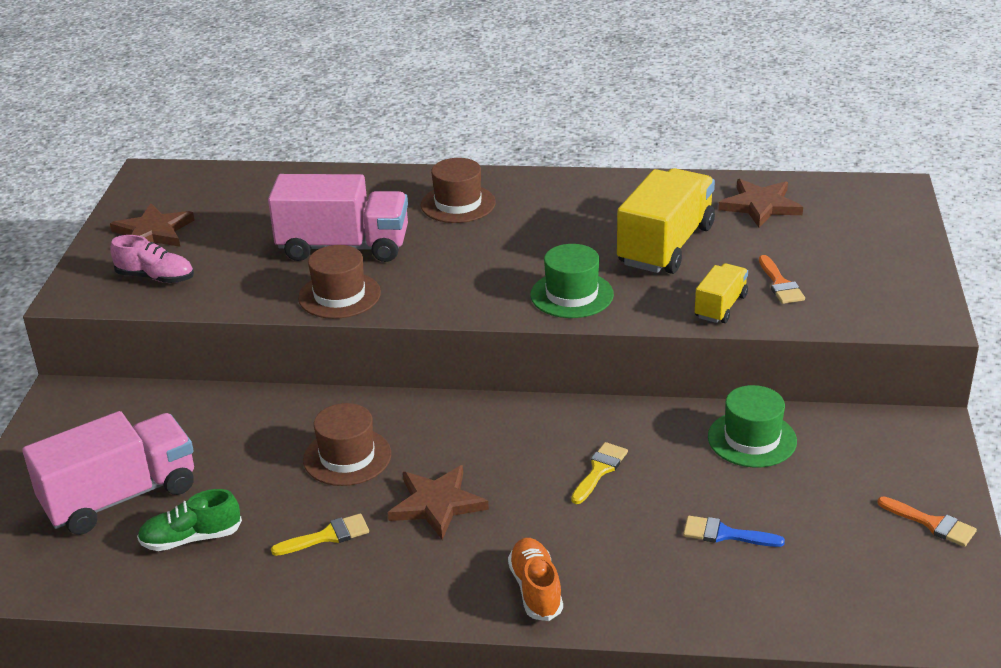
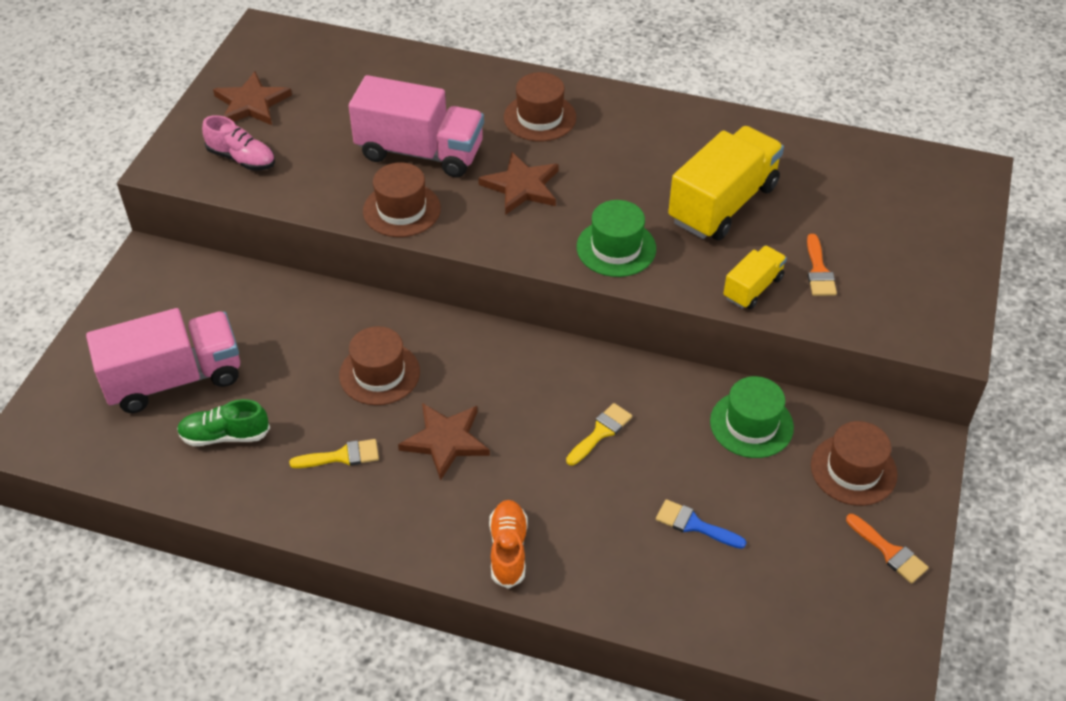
camera: 10 degrees right, 15 degrees up
brown star [718,179,803,228] -> brown star moved to [478,152,559,215]
none -> brown hat [811,421,897,506]

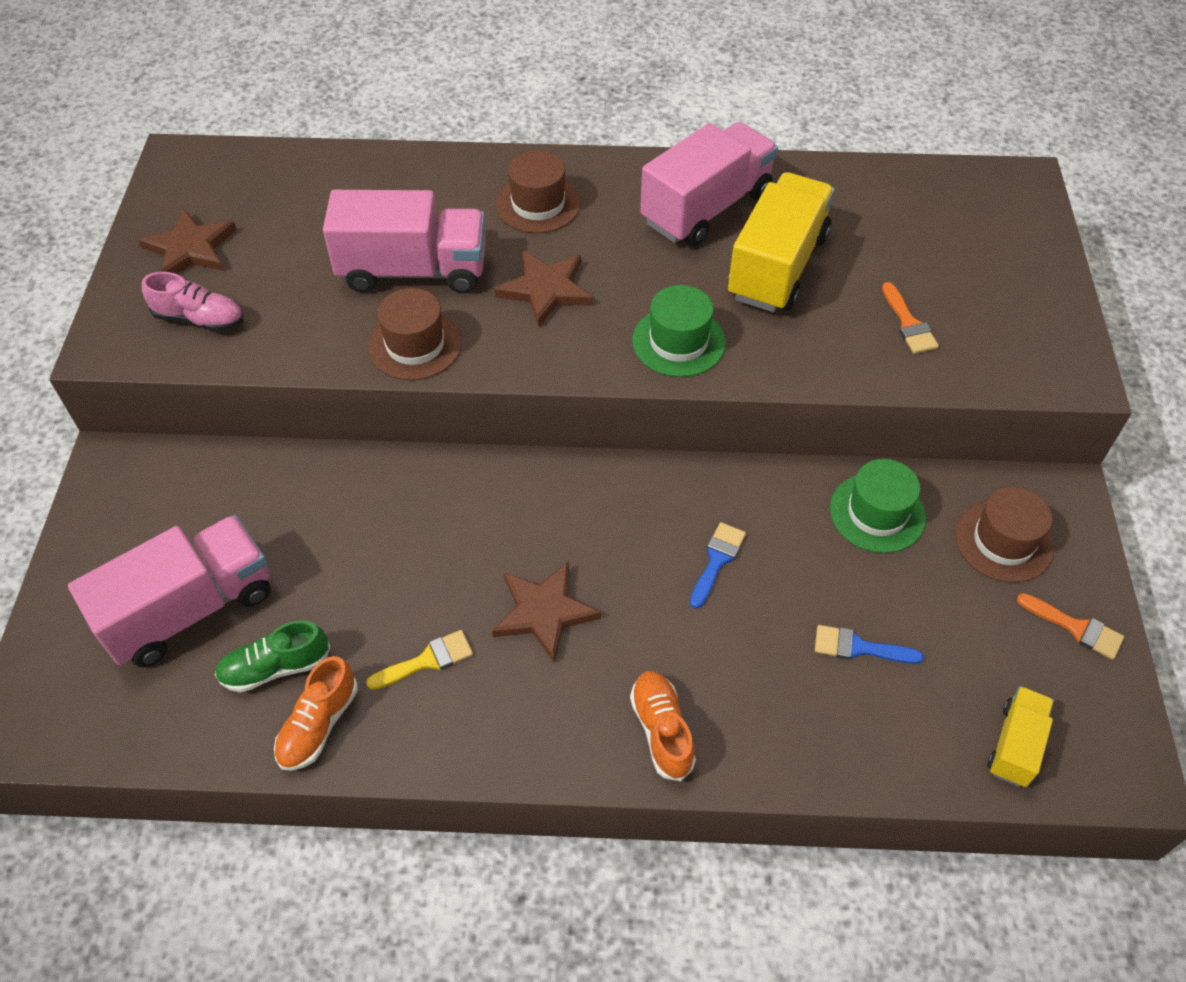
camera: 15 degrees left, 5 degrees up
brown hat [339,326,420,405] -> none
yellow brush [566,403,632,465] -> blue brush [690,522,746,609]
yellow truck [723,245,787,309] -> yellow truck moved to [988,686,1054,787]
none -> orange shoe [274,656,358,771]
none -> pink truck [640,122,778,246]

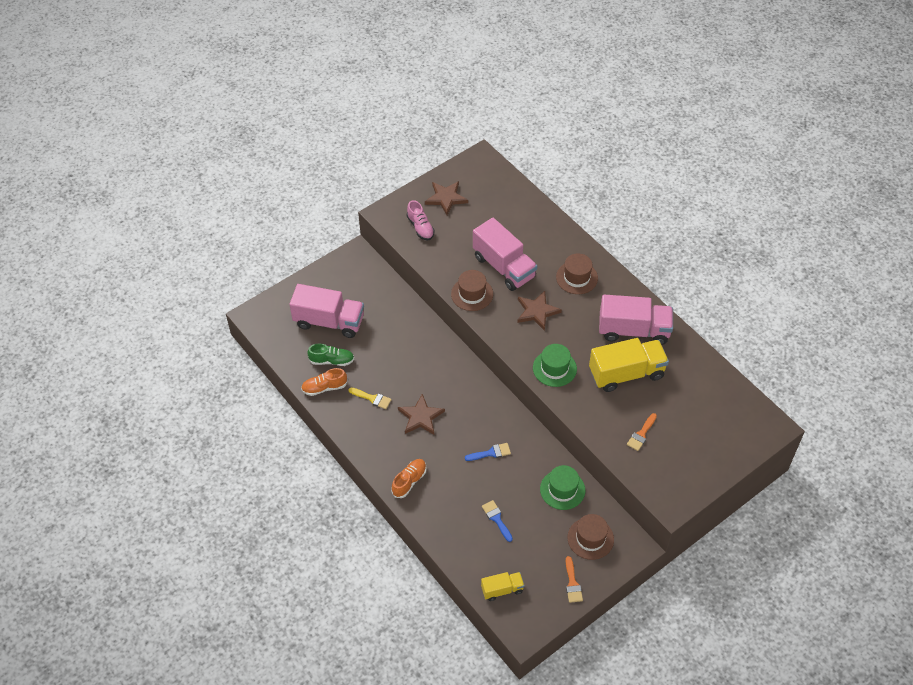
camera: 50 degrees right, 0 degrees up
green shoe [215,620,330,693] -> green shoe turned 150 degrees clockwise [307,344,354,366]

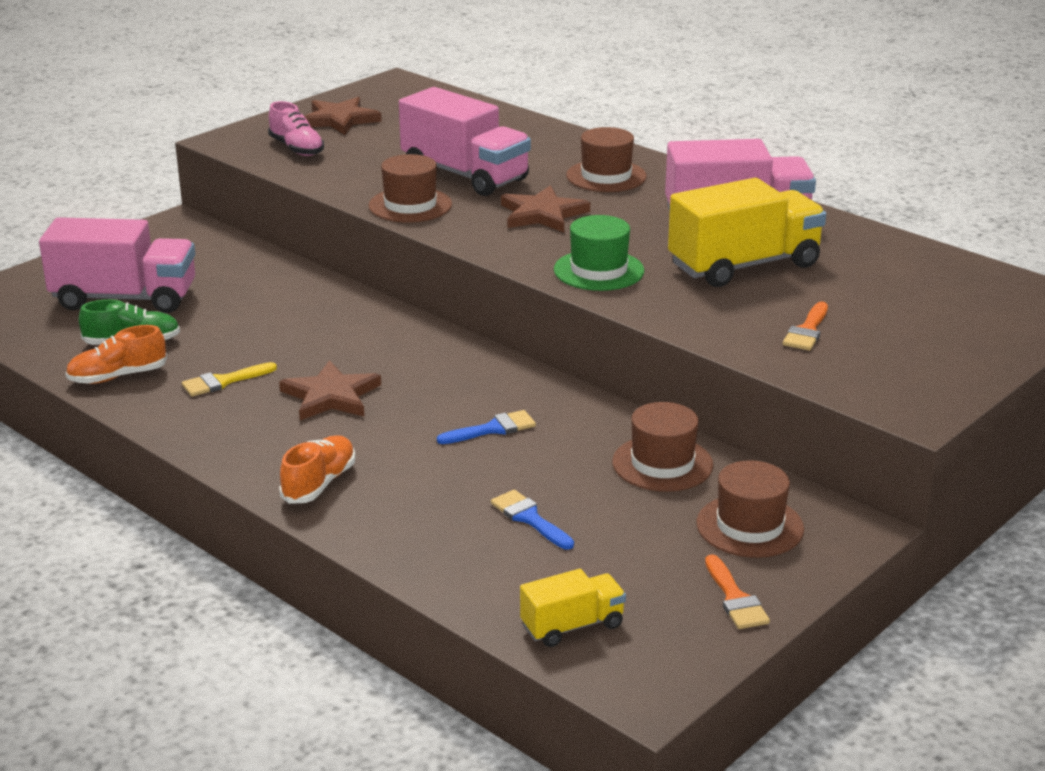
camera: 10 degrees left, 25 degrees down
yellow brush [348,388,392,409] -> yellow brush turned 135 degrees clockwise [182,362,277,396]
green hat [540,465,585,510] -> brown hat [612,402,713,492]

